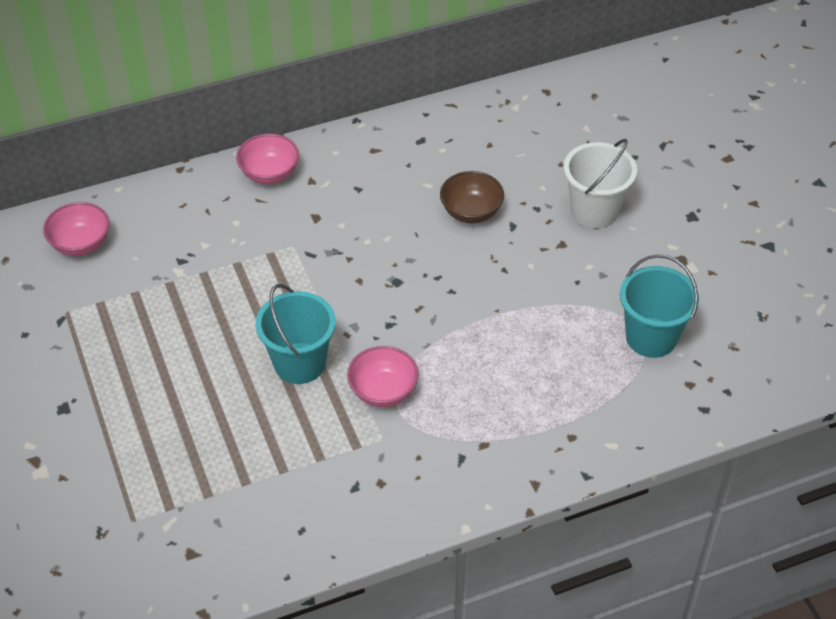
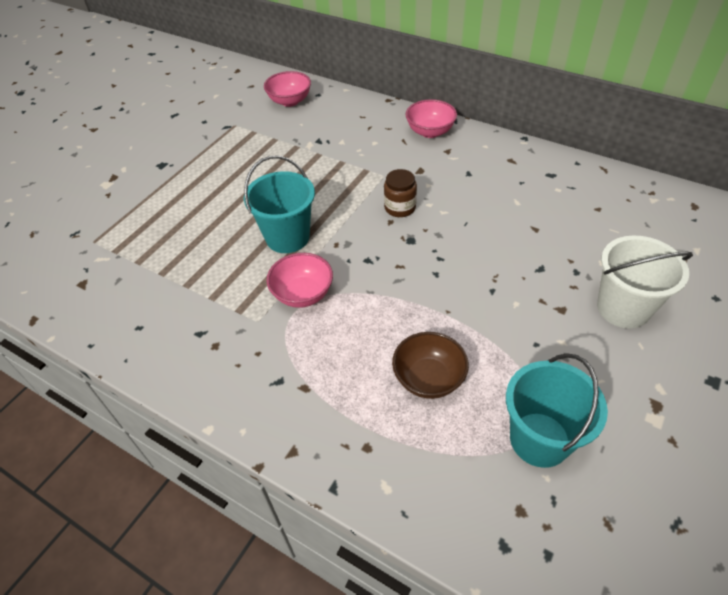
camera: 55 degrees right, 0 degrees up
brown bowl [440,171,504,223] -> brown bowl moved to [392,332,469,399]
none -> brown jar [384,169,417,217]

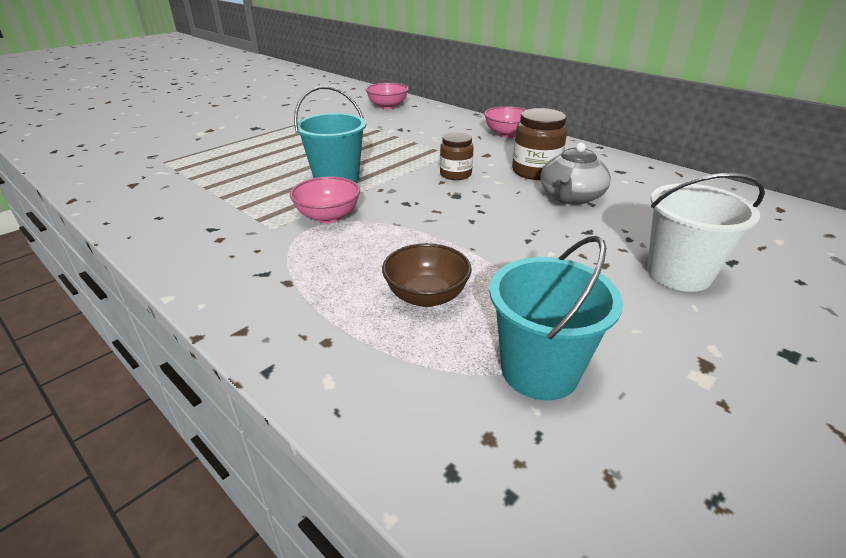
camera: 10 degrees right, 15 degrees down
none -> brown jar [512,108,567,180]
none -> grey teapot [540,143,611,205]

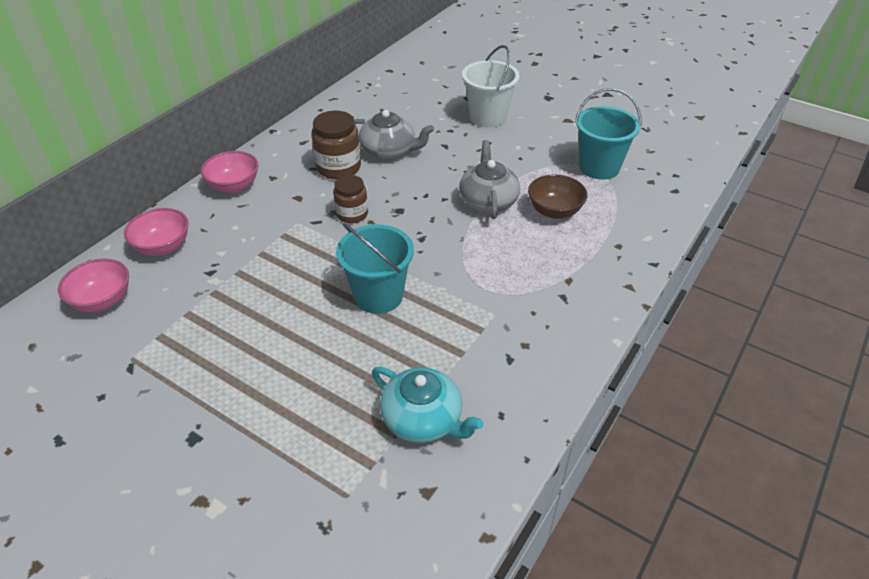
camera: 100 degrees left, 10 degrees up
pink bowl [290,177,360,223] -> pink bowl moved to [124,208,189,256]
none -> turquoise teapot [372,367,484,443]
none -> grey teapot [459,140,520,219]

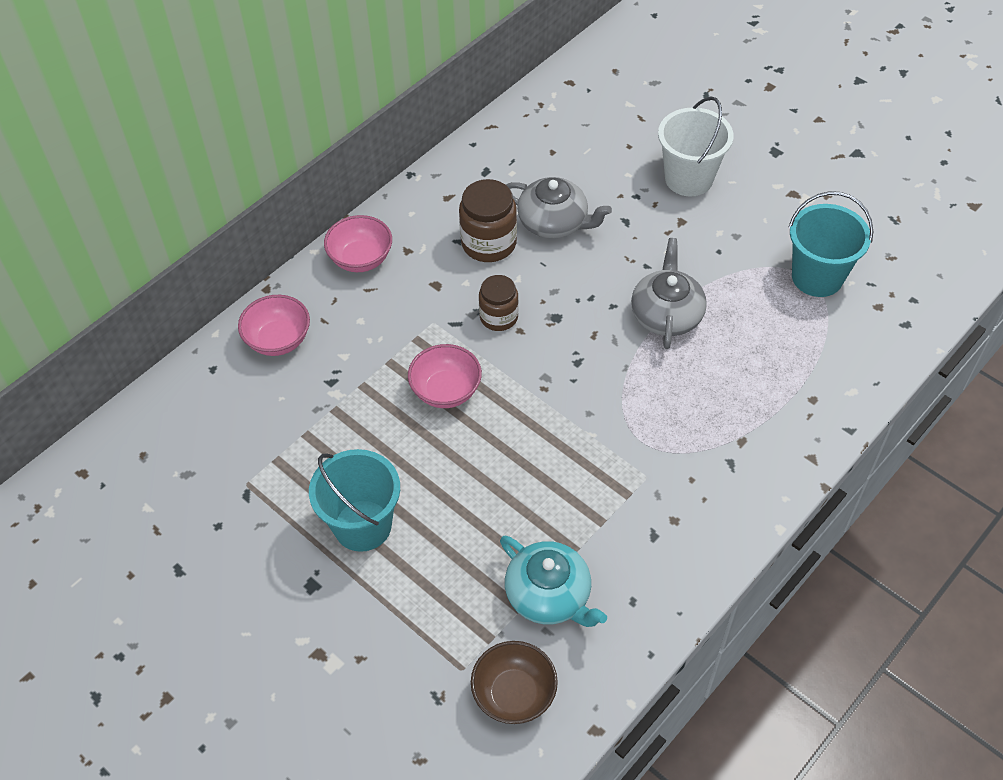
camera: 10 degrees right, 10 degrees up
pink bowl [58,259,129,312] -> pink bowl moved to [408,344,482,408]
turquoise bucket [336,223,414,314] -> turquoise bucket moved to [309,449,400,552]
brown bowl [528,174,588,219] -> brown bowl moved to [471,641,558,724]

